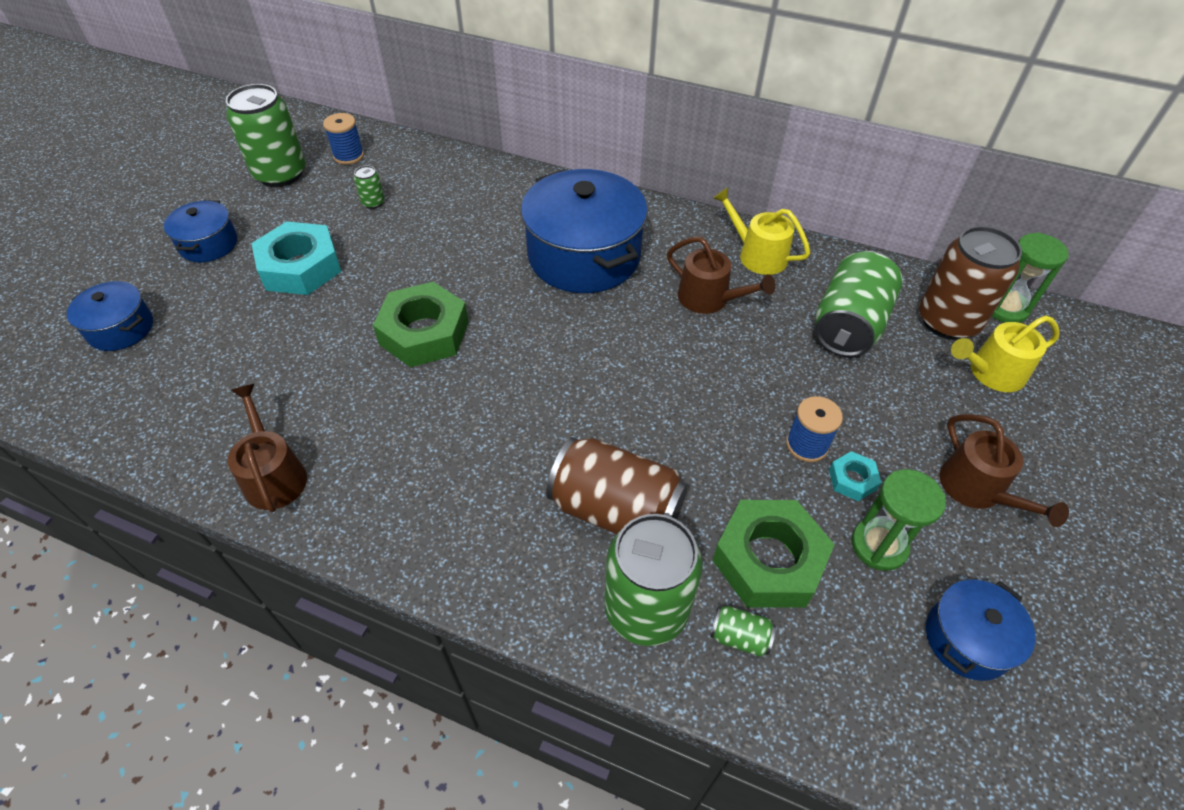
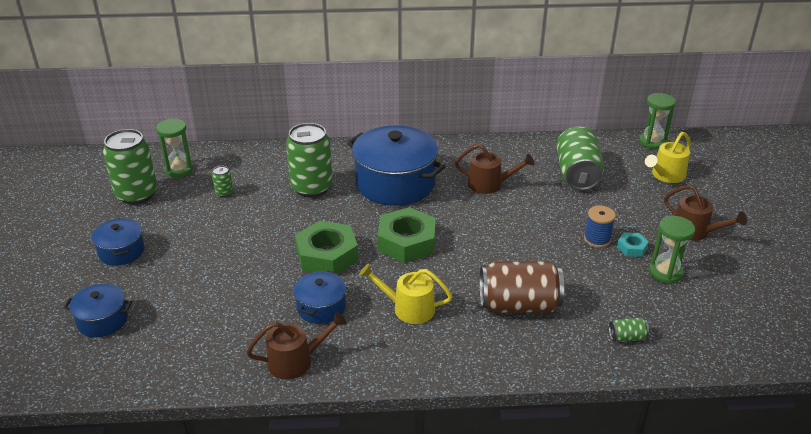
camera: 25 degrees left, 15 degrees down
brown watering can [228,384,307,512] -> brown watering can turned 120 degrees clockwise [246,312,347,380]
turquoise nut [251,221,342,295] -> none
blue spool [323,113,364,165] -> green hourglass [156,119,194,177]
green can [604,514,703,646] -> green can moved to [286,123,333,198]
yellow watering can [713,187,810,275] -> yellow watering can moved to [359,264,452,324]
green nut [713,500,835,608] -> green nut moved to [377,207,436,263]
brown can [919,226,1022,340] -> none
blue pot [926,579,1036,681] -> blue pot moved to [294,270,346,324]

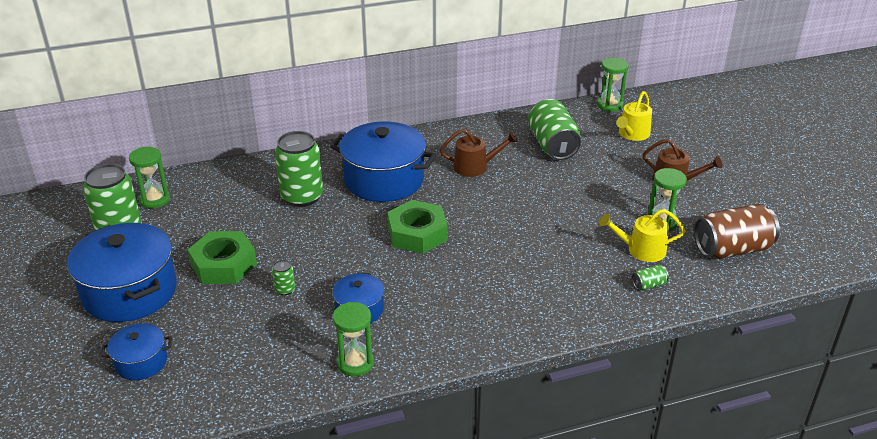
camera: 15 degrees left, 0 degrees up
blue pot [92,218,144,266] -> blue pot [67,223,177,322], size x1.96
green can [212,166,233,197] -> green can moved to [272,260,295,295]
brown watering can [246,312,347,380] -> green hourglass [333,302,374,377]
green nut [295,220,359,273] -> green nut moved to [188,231,257,284]
yellow watering can [359,264,452,324] -> yellow watering can moved to [599,209,685,262]
brown can [480,261,564,313] -> brown can moved to [694,204,780,259]
blue spool [584,205,616,248] -> none
turquoise nut [617,232,649,257] -> none

